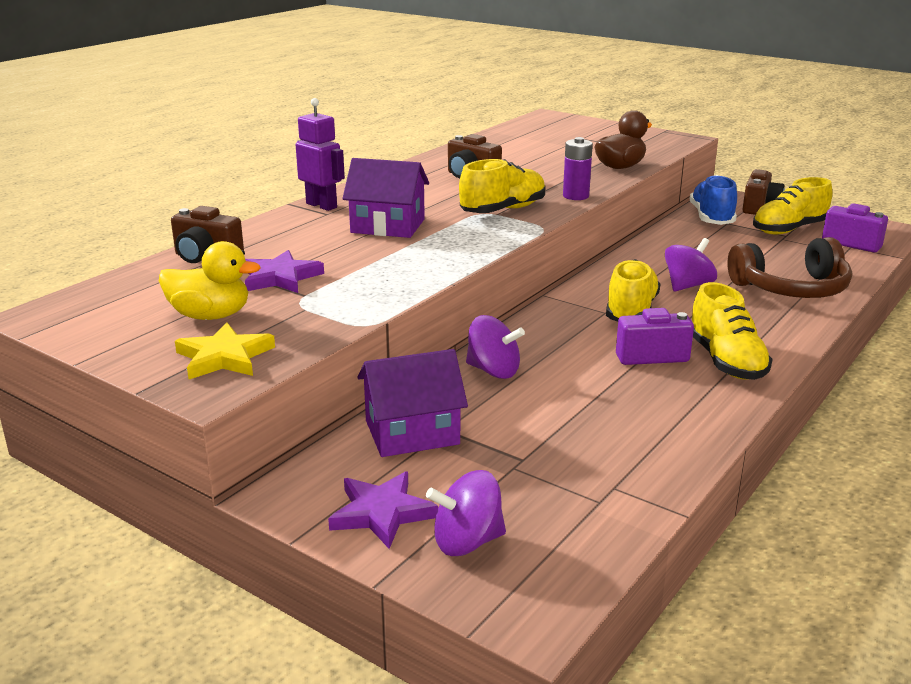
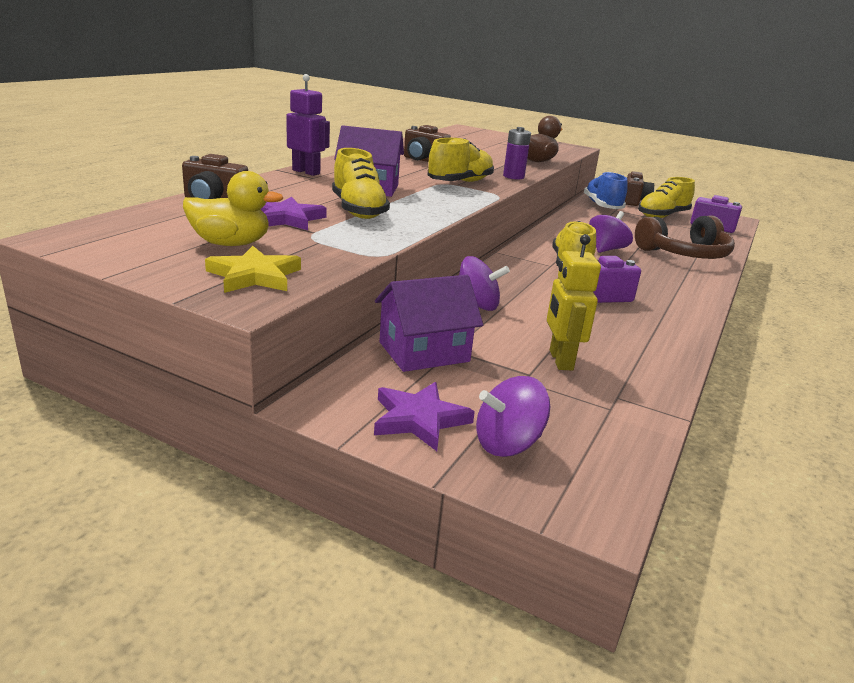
camera: 10 degrees left, 0 degrees up
yellow shoe [692,282,772,380] -> yellow shoe moved to [332,148,390,219]
none -> yellow robot [547,234,601,370]

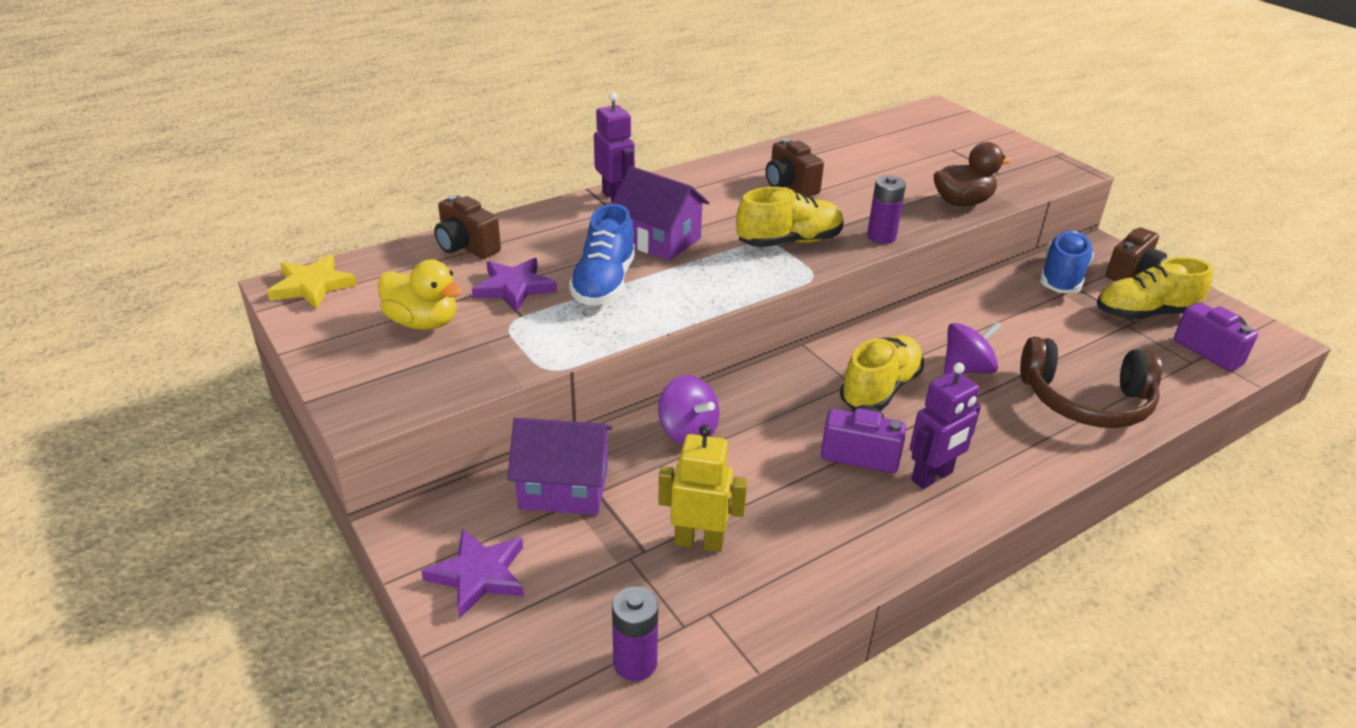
camera: 30 degrees right, 10 degrees up
yellow star [205,246,301,293] -> yellow star moved to [267,254,357,309]
yellow shoe [332,148,390,219] -> blue shoe [569,204,636,305]
purple spinning top [476,376,550,457] -> none
yellow robot [547,234,601,370] -> yellow robot turned 75 degrees clockwise [658,425,748,552]
none -> purple battery [612,586,658,681]
none -> purple robot [910,363,981,489]

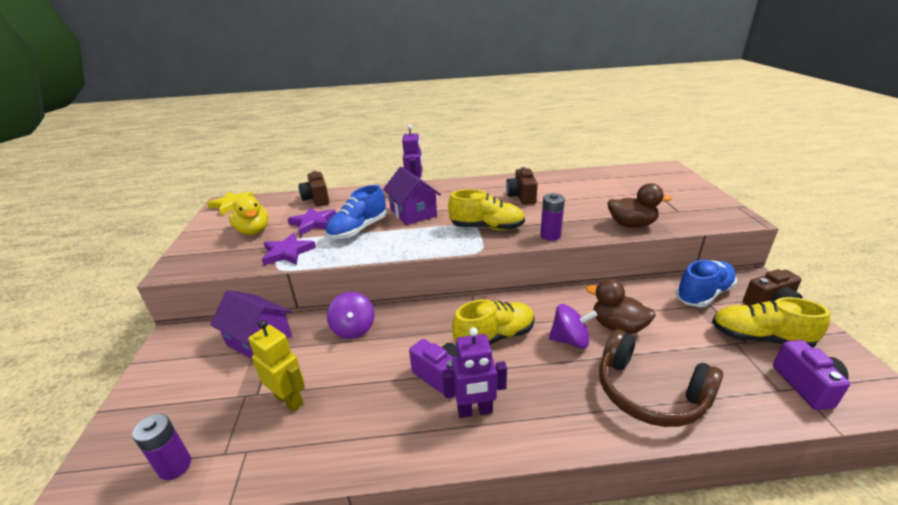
camera: 30 degrees right, 5 degrees down
purple star [421,529,524,618] -> purple star moved to [262,233,316,266]
none -> brown duck [586,279,656,334]

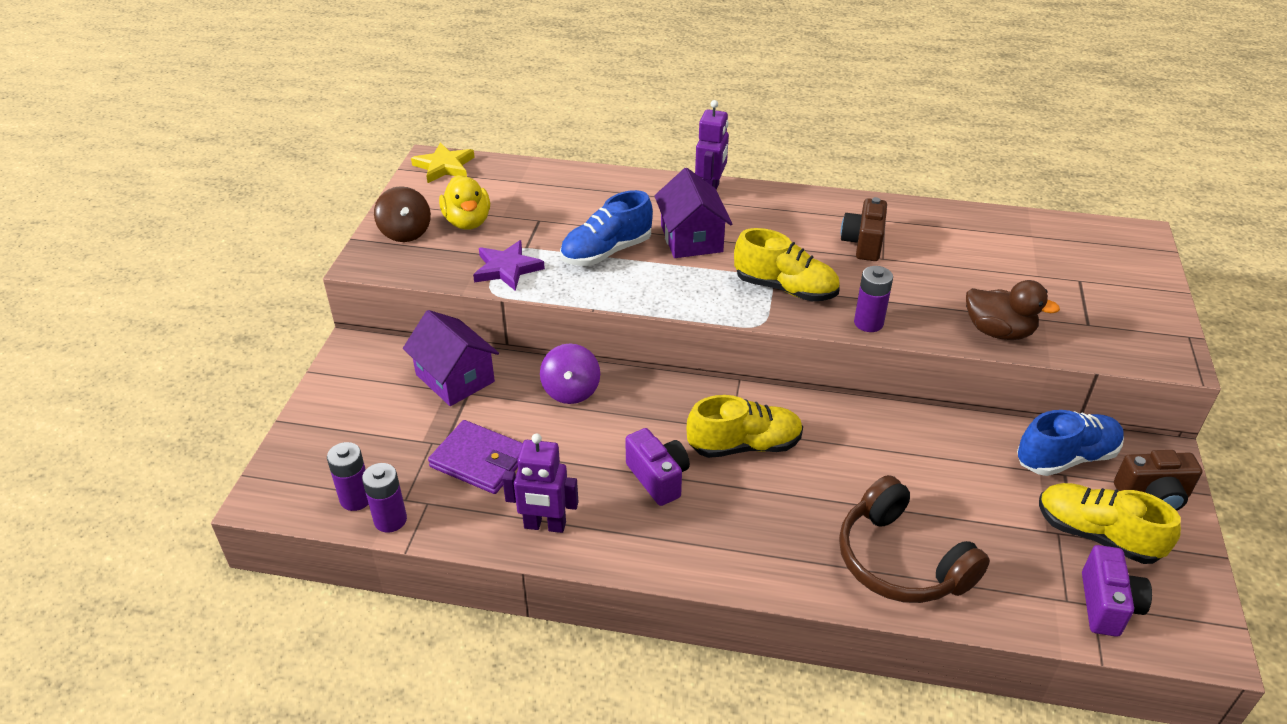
camera: 15 degrees right, 10 degrees up
yellow robot [248,320,305,412] -> purple wallet [428,420,523,494]
purple star [288,207,336,235] -> none
brown camera [298,171,329,206] -> none
purple robot [442,327,507,418] -> purple robot moved to [502,434,578,533]
purple spinning top [549,304,598,349] -> none
brown duck [586,279,656,334] -> none
none -> purple battery [362,463,407,533]
none -> brown spinning top [374,186,431,242]

